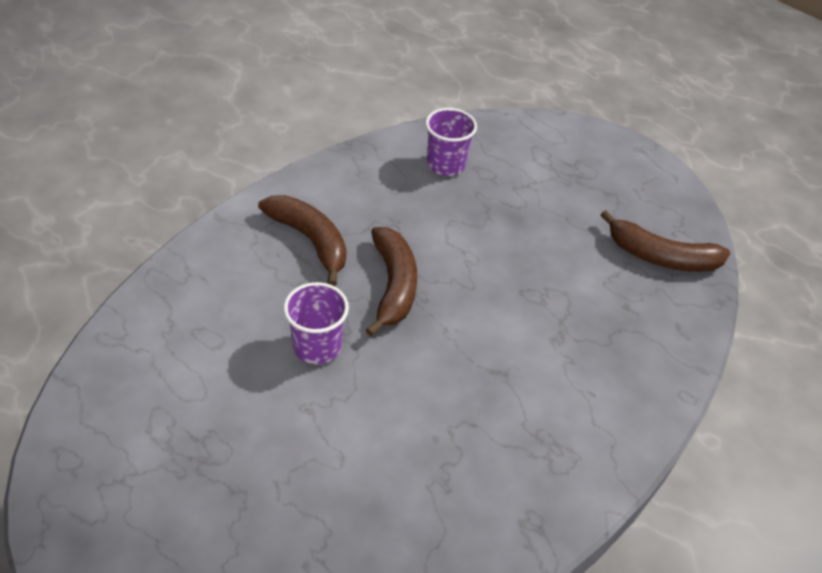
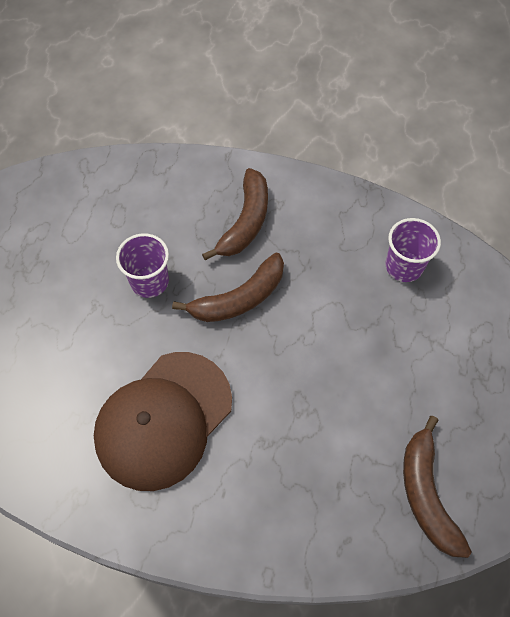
camera: 65 degrees right, 15 degrees up
none -> brown cap [94,352,232,491]

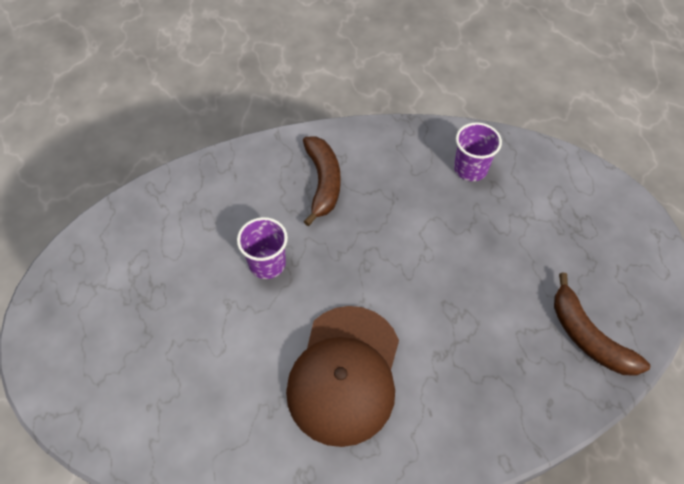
camera: 25 degrees left, 5 degrees down
brown banana [172,253,284,322] -> none

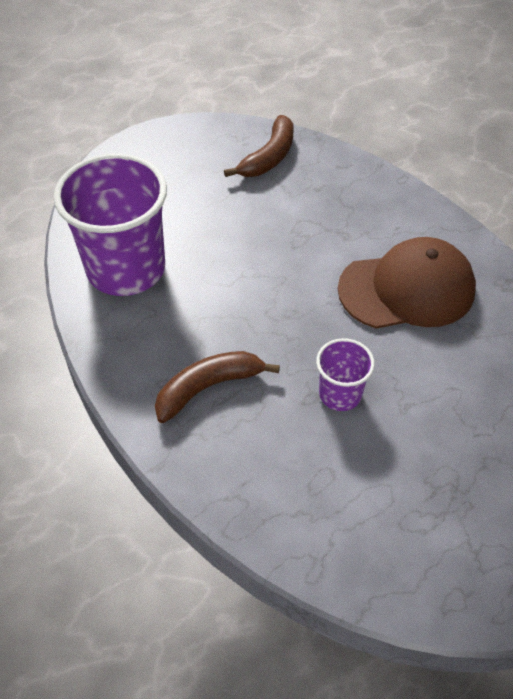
camera: 115 degrees left, 5 degrees down
purple cup [454,122,502,181] -> purple cup [54,153,167,296], size x2.07

